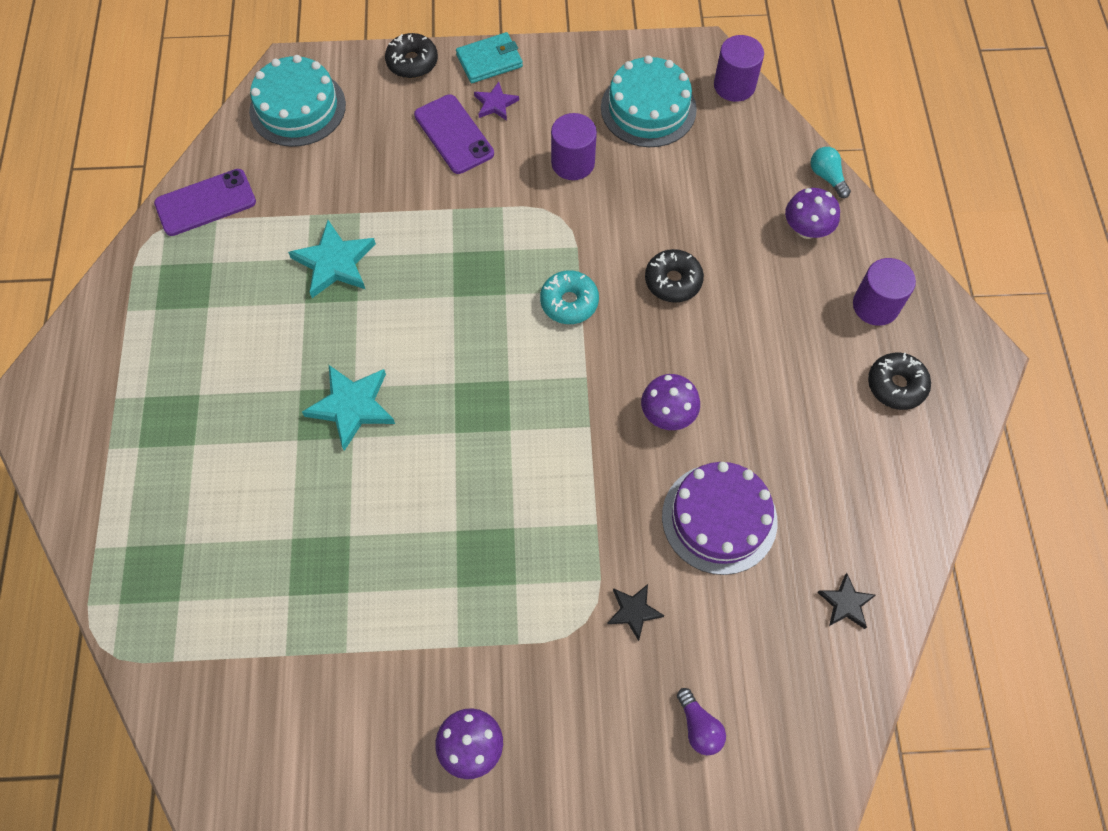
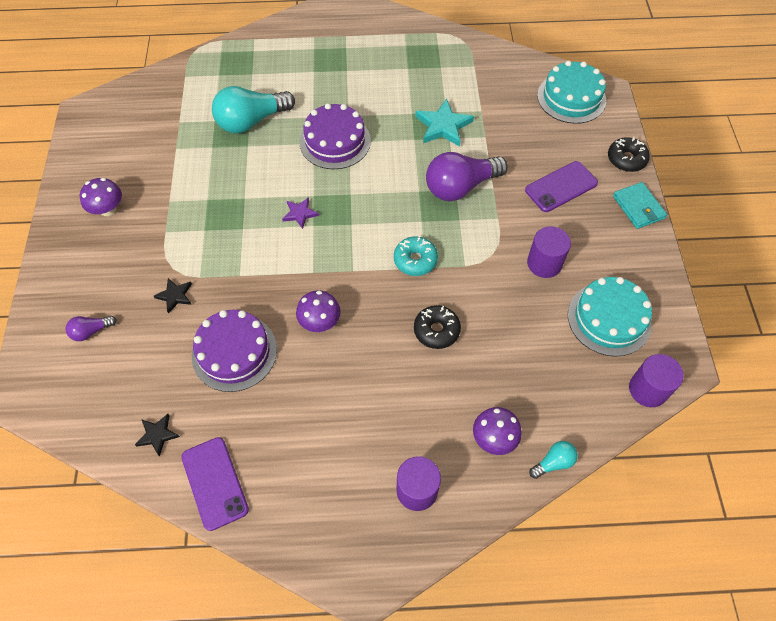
camera: 90 degrees right, 5 degrees down
purple phone [154,169,256,236] -> purple phone moved to [181,437,249,531]
turquoise star [302,365,395,451] -> purple cake [300,103,371,169]
purple star [474,82,519,121] -> purple star moved to [282,197,319,229]
black donut [868,352,931,410] -> none
none -> turquoise light bulb [212,86,295,134]
none -> purple light bulb [426,152,508,201]

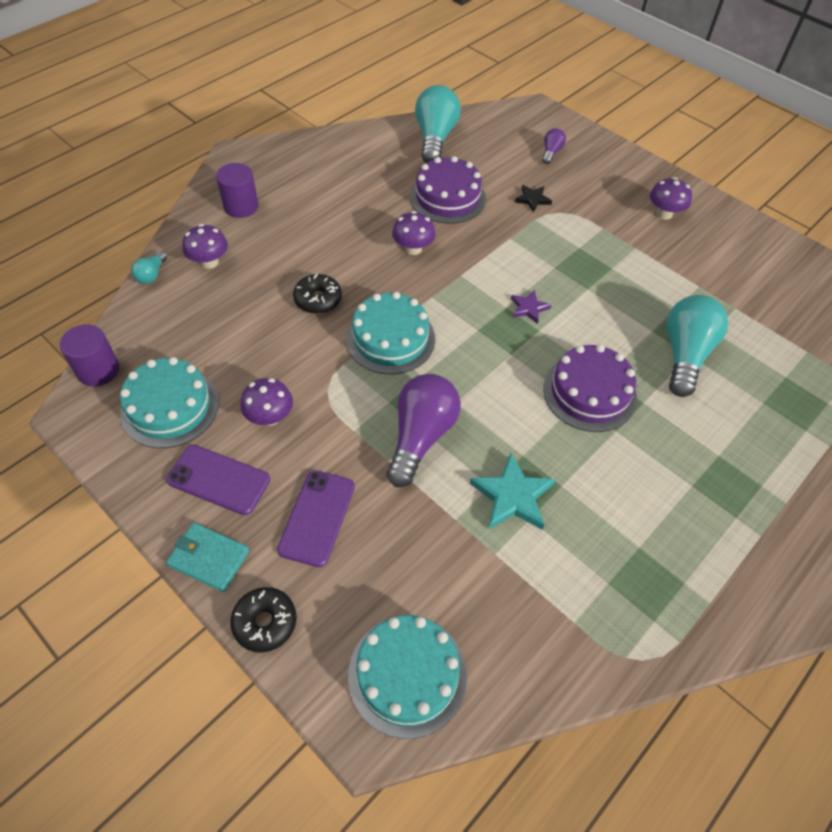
camera: 135 degrees right, 5 degrees down
black star [135,414,180,457] -> turquoise light bulb [415,85,461,163]
purple phone [181,437,249,531] -> purple phone moved to [166,445,270,515]
turquoise donut [394,236,438,276] -> turquoise cake [346,292,435,374]
purple cylinder [527,226,571,278] -> purple mushroom [240,378,293,426]

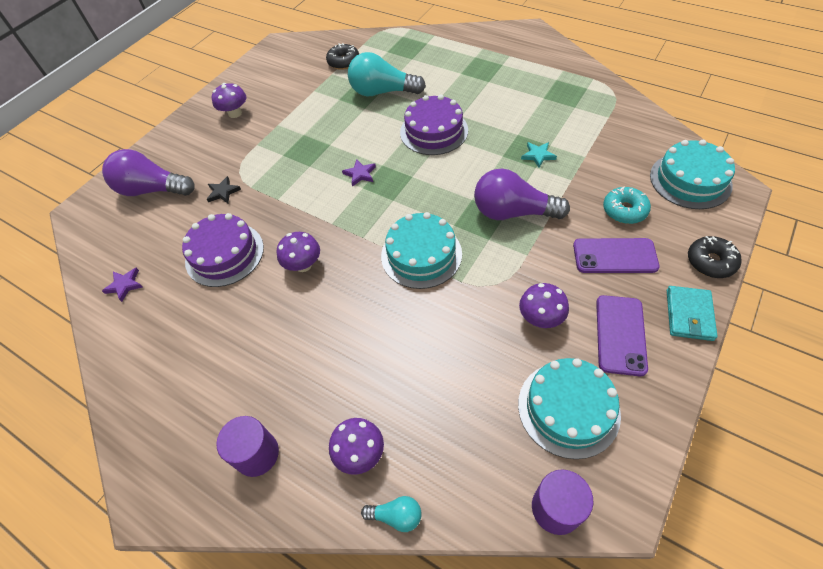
camera: 95 degrees left, 0 degrees up
black donut [293,274,342,314] -> black donut moved to [326,43,359,70]
turquoise light bulb [415,85,461,163] -> purple star [102,268,142,302]
turquoise star [470,453,556,530] -> turquoise star [521,142,557,168], size x0.57
purple light bulb [542,128,566,164] -> purple light bulb [102,149,195,196], size x2.13
none -> turquoise donut [603,187,651,224]

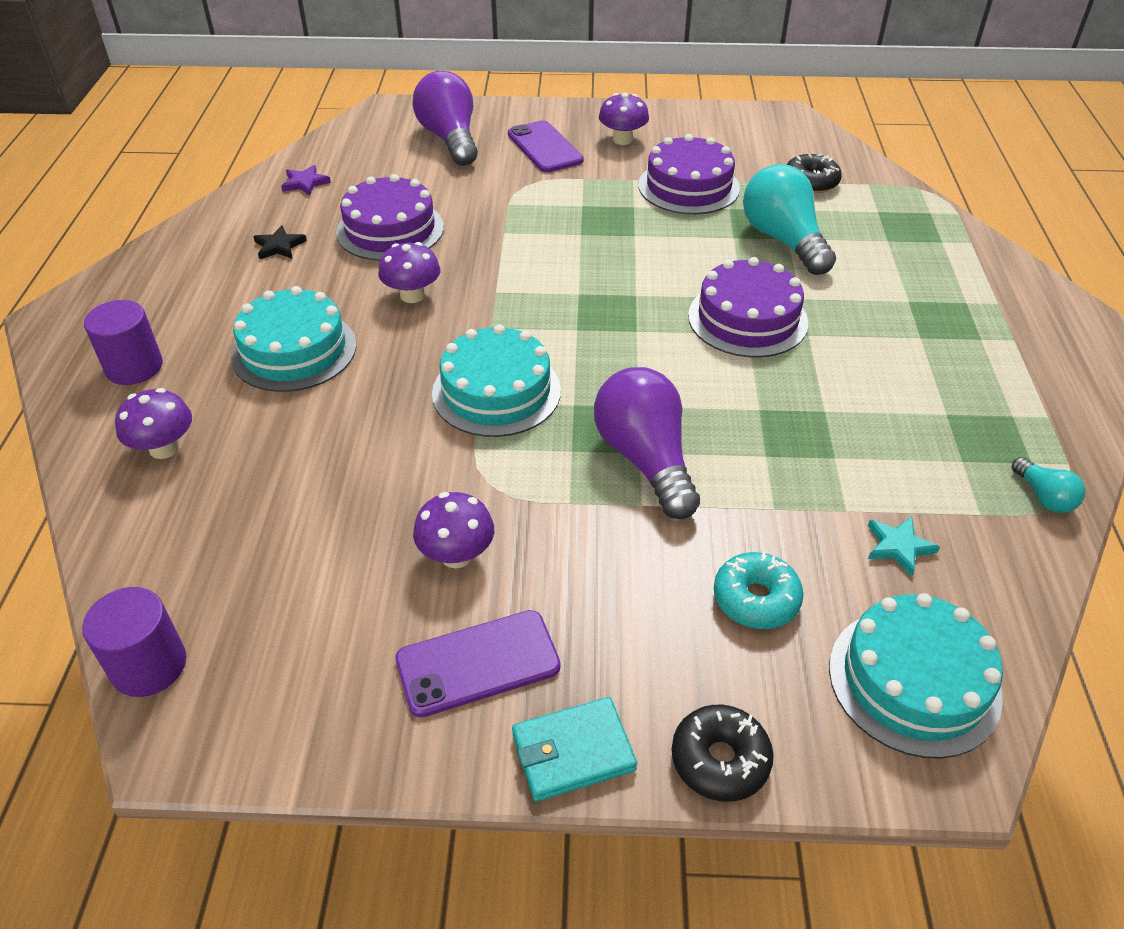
camera: 55 degrees right, 10 degrees down
black star [207,176,241,203] -> black star moved to [253,225,307,259]
purple star [342,159,376,187] -> none
turquoise light bulb [361,496,422,532] -> turquoise light bulb moved to [1012,457,1085,513]
turquoise cake [518,358,621,459] -> turquoise cake moved to [231,286,356,392]
turquoise star [521,142,557,168] -> turquoise star moved to [868,516,940,576]
purple phone [573,238,660,273] -> purple phone moved to [508,120,584,172]
none -> purple cake [639,134,740,214]

